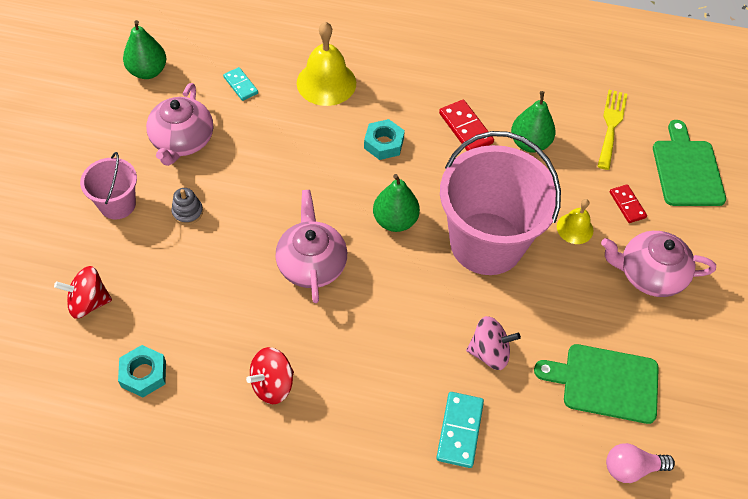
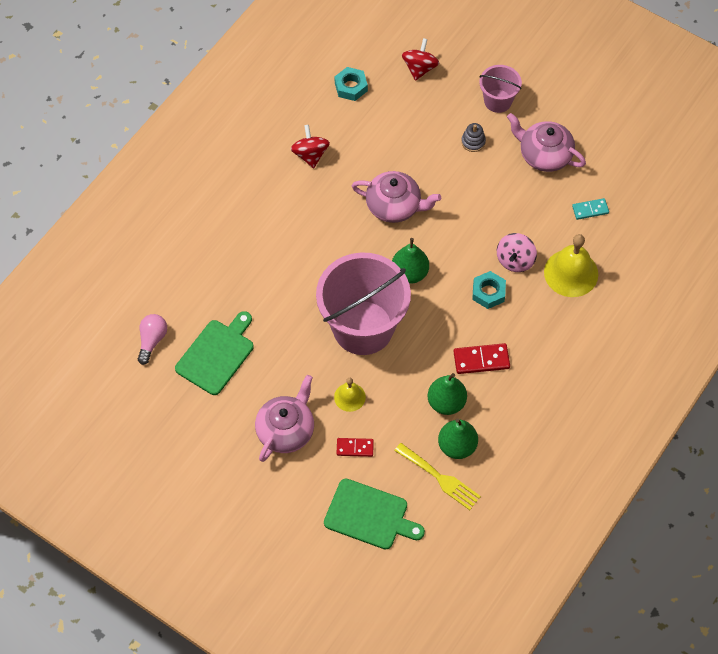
camera: 115 degrees right, 5 degrees up
green pear [123,20,166,79] -> green pear moved to [438,418,478,459]
turquoise domino [436,392,484,468] -> none
pink spinning top [466,316,521,370] -> pink spinning top moved to [497,233,537,272]

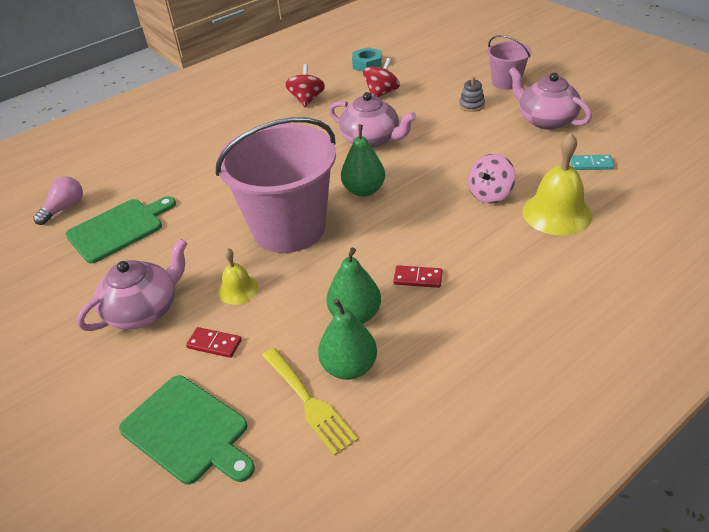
camera: 20 degrees right, 20 degrees down
red spinning top [402,38,439,81] -> red spinning top moved to [363,58,400,97]
red domino [454,343,510,374] -> red domino [393,265,442,288], size x0.66
turquoise nut [472,271,506,309] -> none

